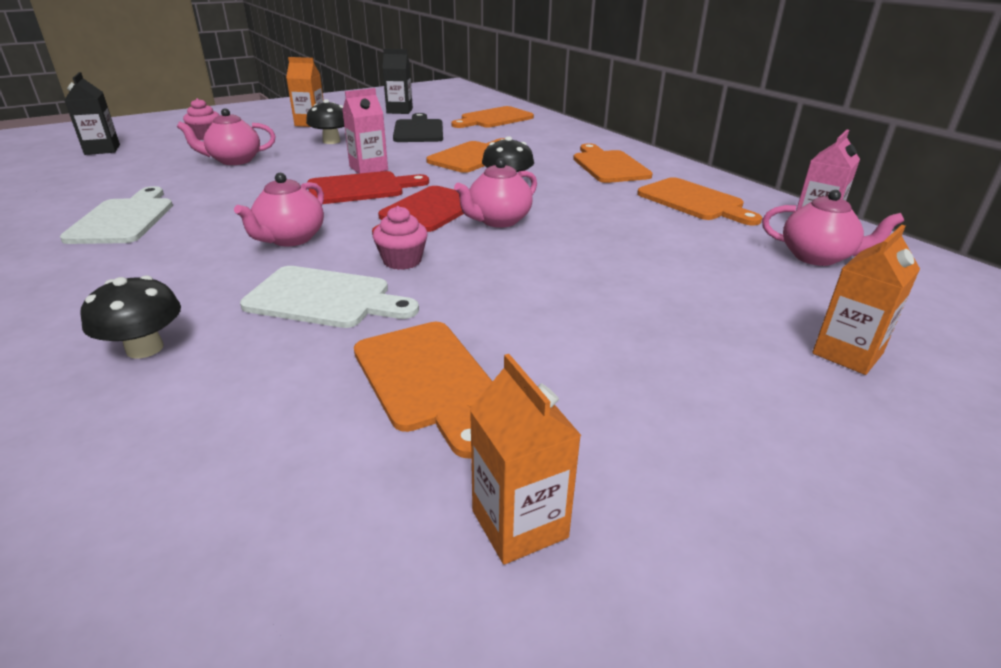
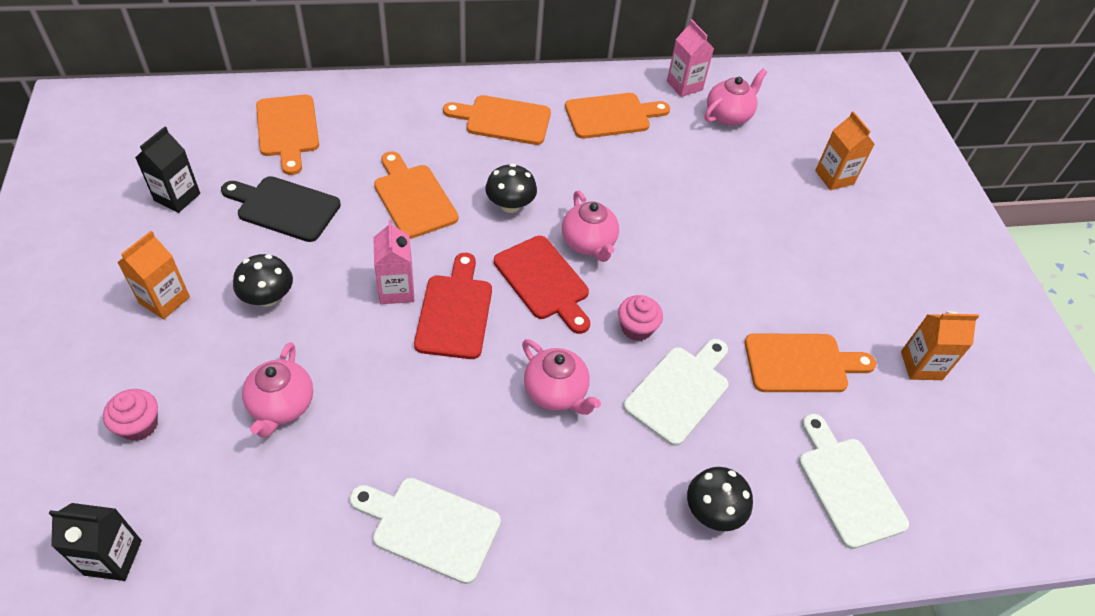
camera: 70 degrees left, 20 degrees up
none -> white cutting board [799,414,909,549]

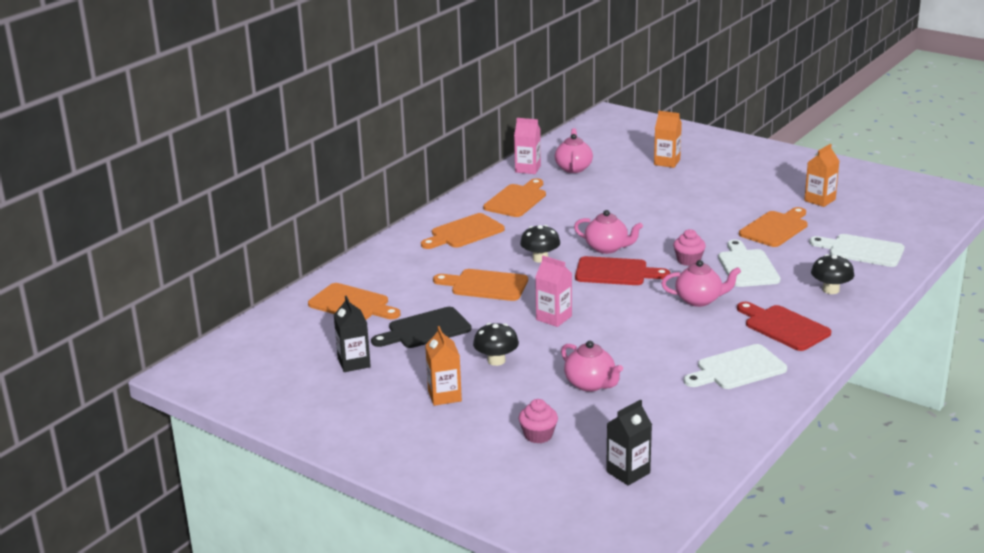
camera: 40 degrees left, 25 degrees down
red cutting board [414,253,492,359] -> red cutting board moved to [737,302,831,351]

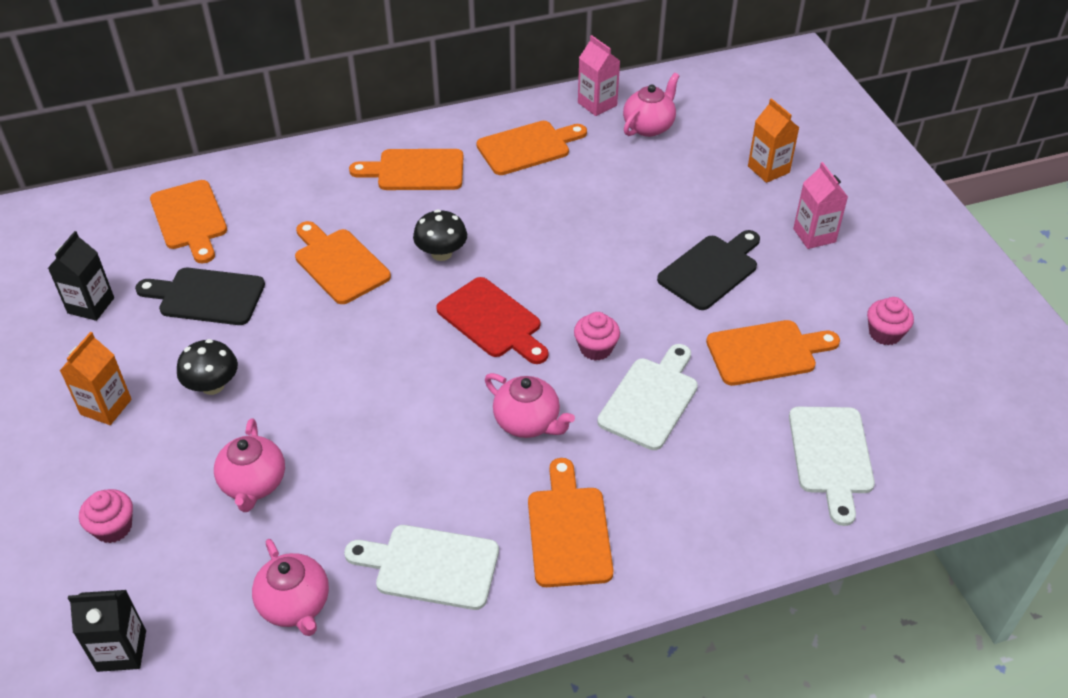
camera: 35 degrees right, 20 degrees up
pink carton [535,256,572,327] -> pink carton moved to [793,162,848,249]
pink teapot [574,210,643,254] -> pink teapot moved to [252,539,329,636]
red cutting board [737,302,831,351] -> orange cutting board [528,458,613,587]
orange carton [804,144,839,207] -> pink cupcake [867,297,914,345]
white cutting board [809,234,905,267] -> white cutting board turned 150 degrees counterclockwise [789,407,875,526]
black mushroom [811,254,854,294] -> none
none -> black cutting board [657,230,760,310]

